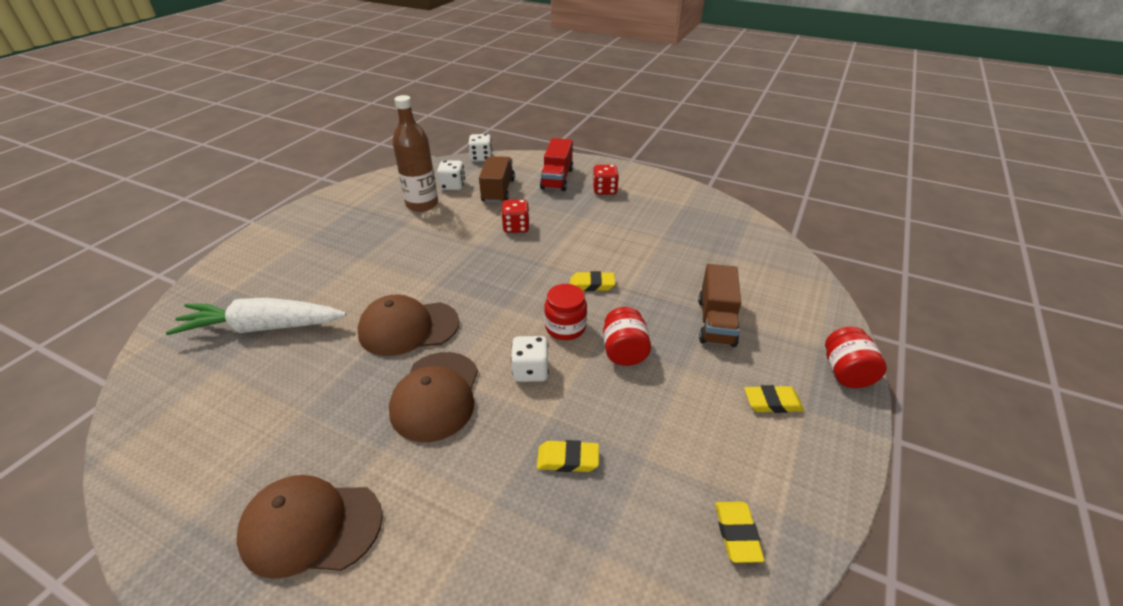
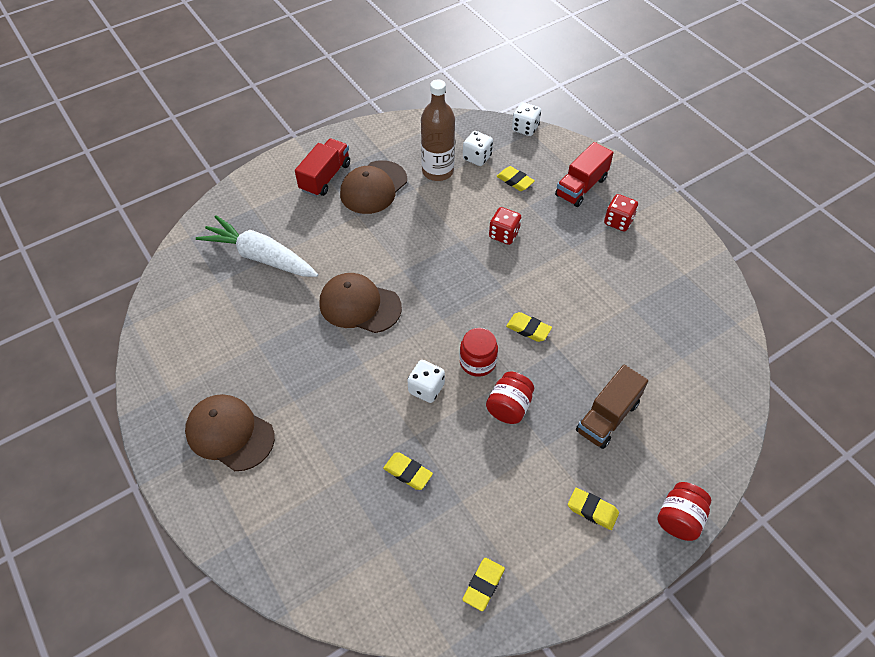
camera: 30 degrees right, 15 degrees up
brown cap [389,352,478,442] -> brown cap moved to [340,160,407,214]
brown truck [479,156,515,203] -> yellow eraser [496,166,535,191]
none -> red truck [295,138,350,197]

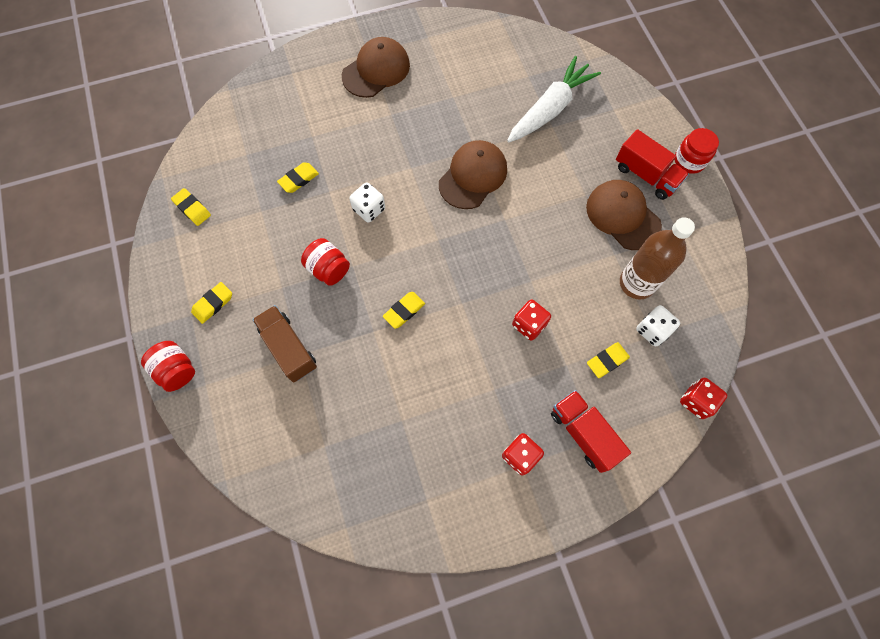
camera: 105 degrees right, 15 degrees up
red jar [460,328,498,377] -> red jar moved to [675,128,719,174]
white dice [512,102,541,136] -> red dice [680,378,727,419]

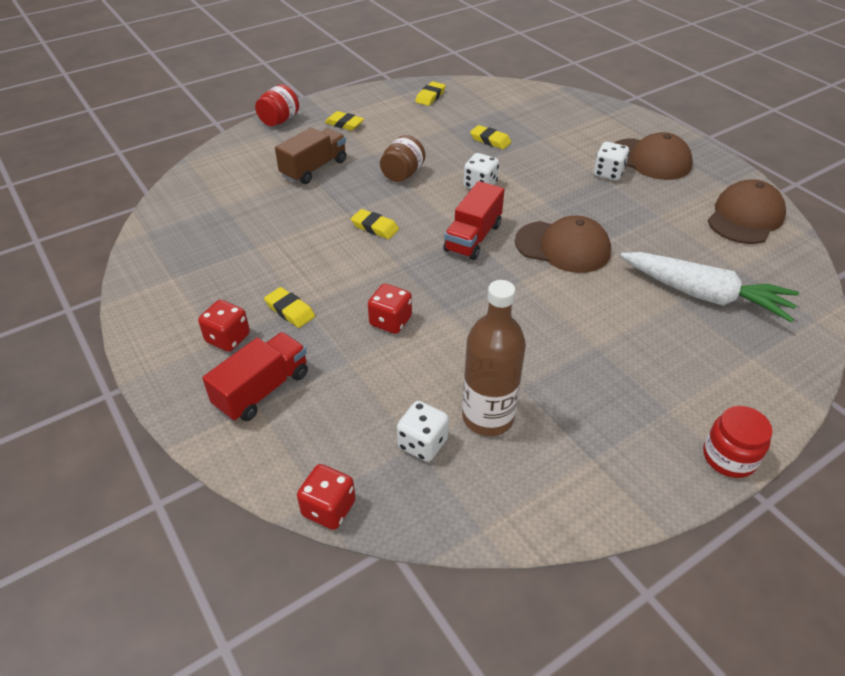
camera: 75 degrees right, 25 degrees down
red jar [301,238,350,286] -> brown jar [380,135,425,182]
brown cap [586,180,662,250] -> brown cap moved to [708,180,786,244]
yellow eraser [587,342,630,378] -> yellow eraser moved to [264,287,315,328]
red truck [616,129,689,200] -> red truck moved to [443,181,505,260]
none -> white dice [594,142,629,181]

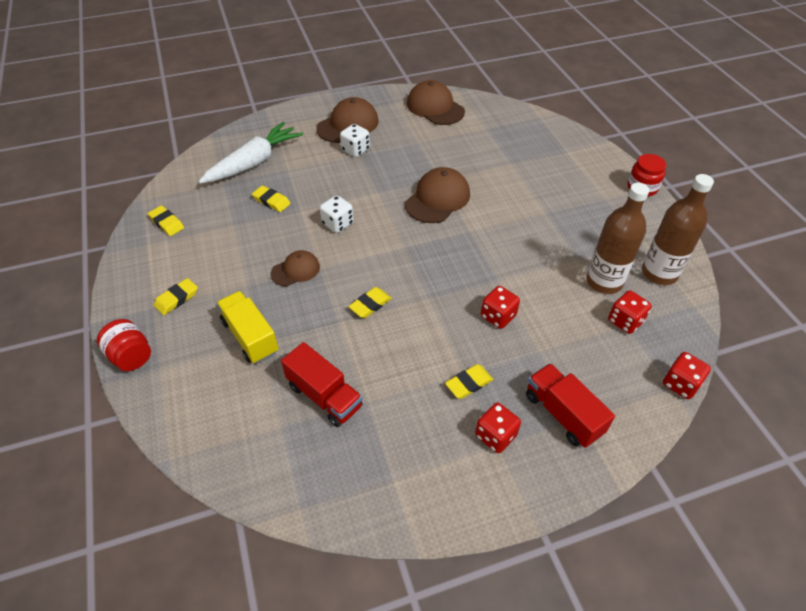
camera: 75 degrees left, 5 degrees up
brown truck [275,127,346,184] -> yellow truck [216,291,279,364]
brown jar [380,135,425,182] -> brown cap [271,250,320,286]
white dice [397,401,449,462] -> red dice [608,290,652,334]
red truck [443,181,505,260] -> red truck moved to [281,342,363,427]
yellow eraser [470,125,511,149] -> yellow eraser turned 75 degrees clockwise [252,185,291,212]
white carrot [621,252,799,322] -> white carrot moved to [199,122,303,184]
none -> brown bottle [642,174,714,285]

